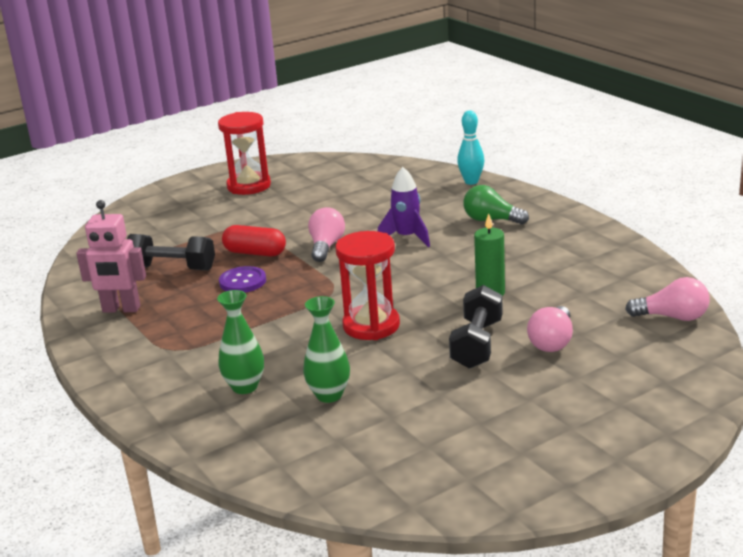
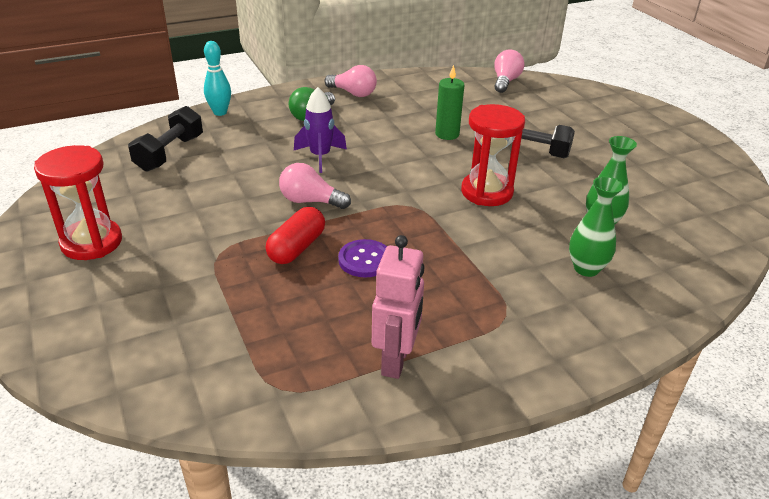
camera: 85 degrees left, 10 degrees up
black dumbbell [127,234,215,270] -> black dumbbell moved to [128,106,203,172]
pink light bulb [527,306,573,352] -> pink light bulb moved to [325,65,377,97]

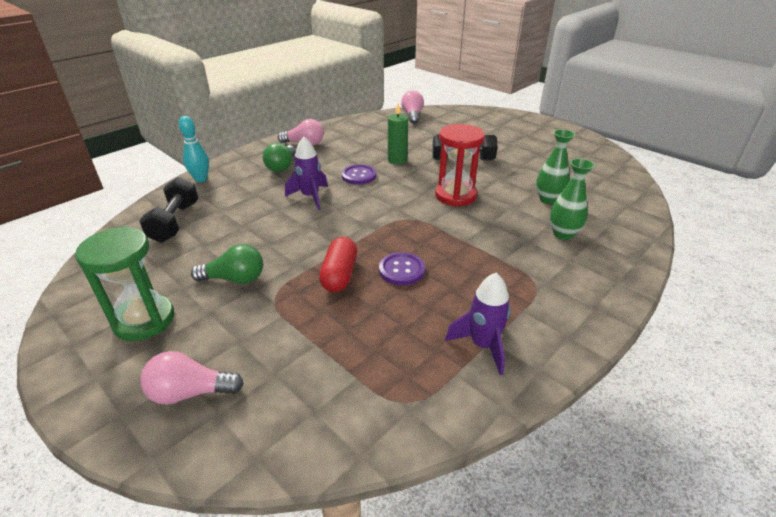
camera: 20 degrees left, 0 degrees up
red hourglass [34,145,122,260] -> green hourglass [75,226,174,341]
pink light bulb [279,163,351,209] -> pink light bulb moved to [140,351,244,405]
pink robot [372,235,425,379] -> purple rocket [445,272,511,375]
none -> green light bulb [191,244,263,284]
none -> purple button [342,165,376,185]

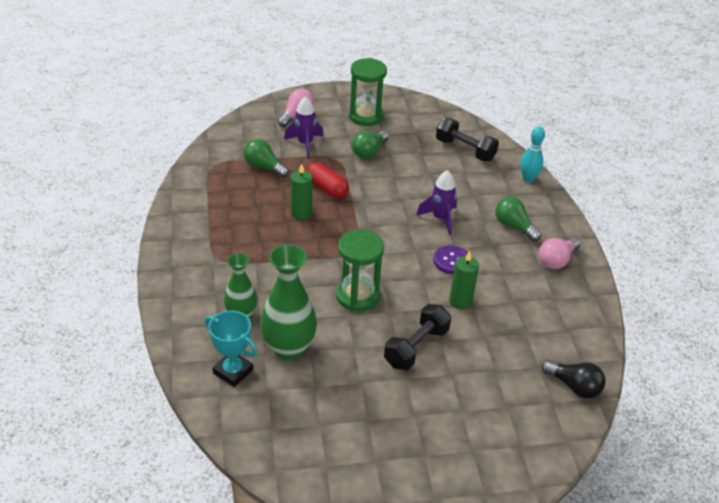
camera: 125 degrees right, 5 degrees up
purple button [379,252,425,285] -> green candle [291,163,312,220]
pink light bulb [401,90,424,124] -> black light bulb [541,360,605,399]
red hourglass [435,124,485,207] -> green hourglass [336,229,384,312]
purple rocket [445,272,511,375] -> purple rocket moved to [284,96,324,158]
green vase [536,129,575,204] -> green vase [260,244,317,360], size x1.61
none -> turquoise trophy [205,310,257,387]
none -> green light bulb [244,139,289,178]

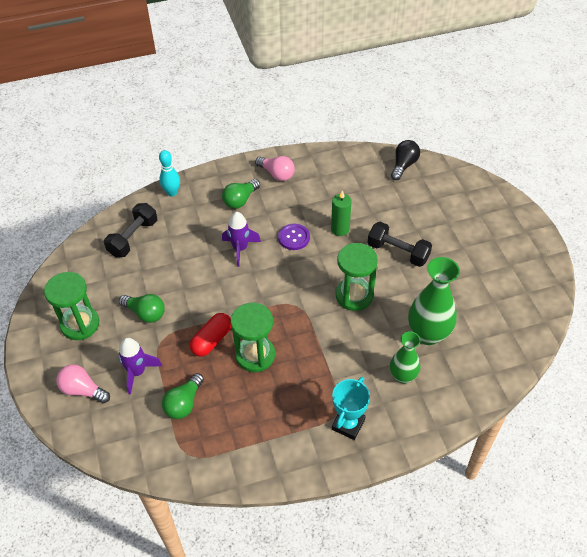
camera: 95 degrees left, 10 degrees up
turquoise trophy [205,310,257,387] -> turquoise trophy moved to [332,377,370,440]
green candle [291,163,312,220] -> green hourglass [231,303,275,372]

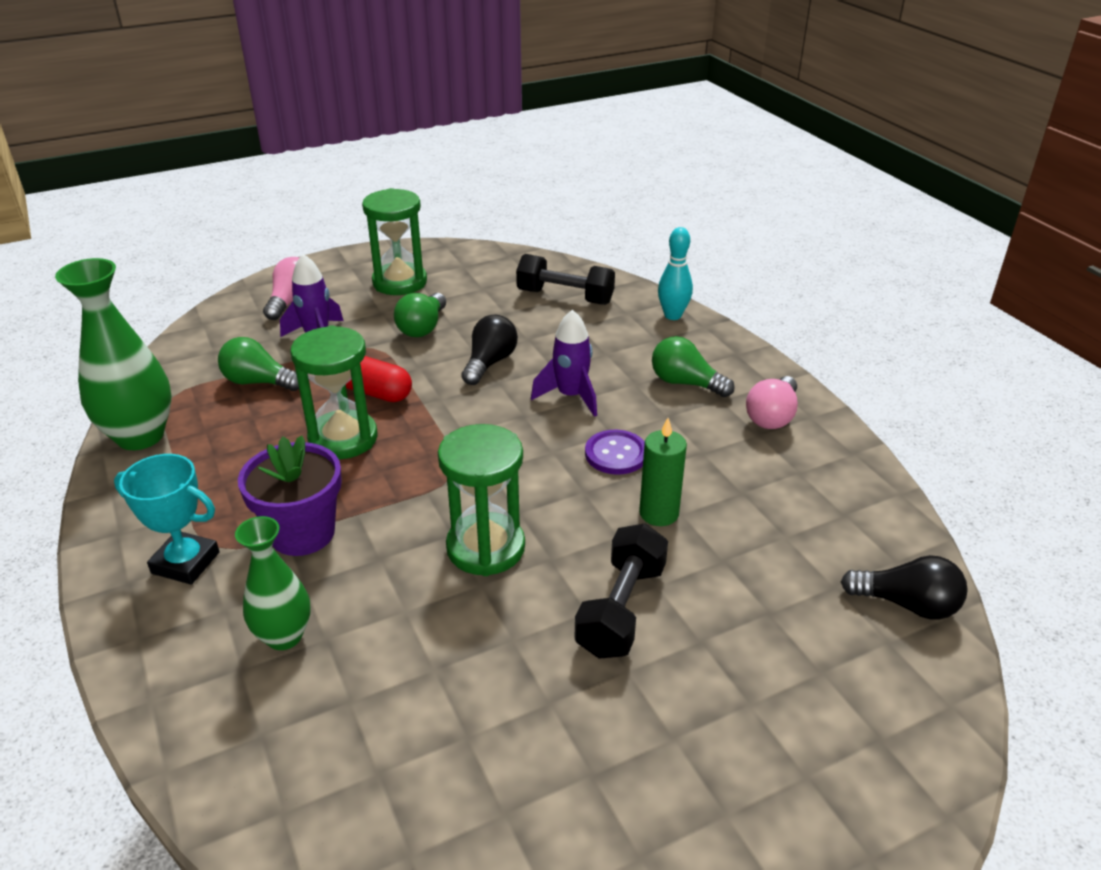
camera: 80 degrees right, 15 degrees down
green vase [408,257,460,345] -> green vase moved to [55,258,172,450]
none -> purple flower pot [238,435,342,556]
none -> black light bulb [461,315,518,385]

